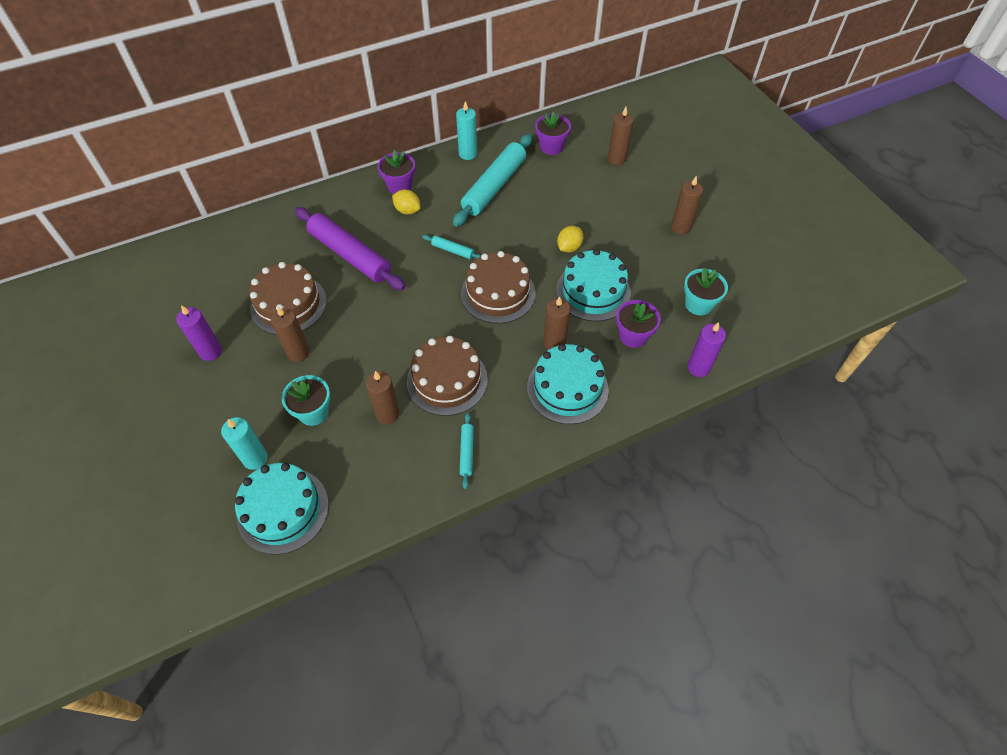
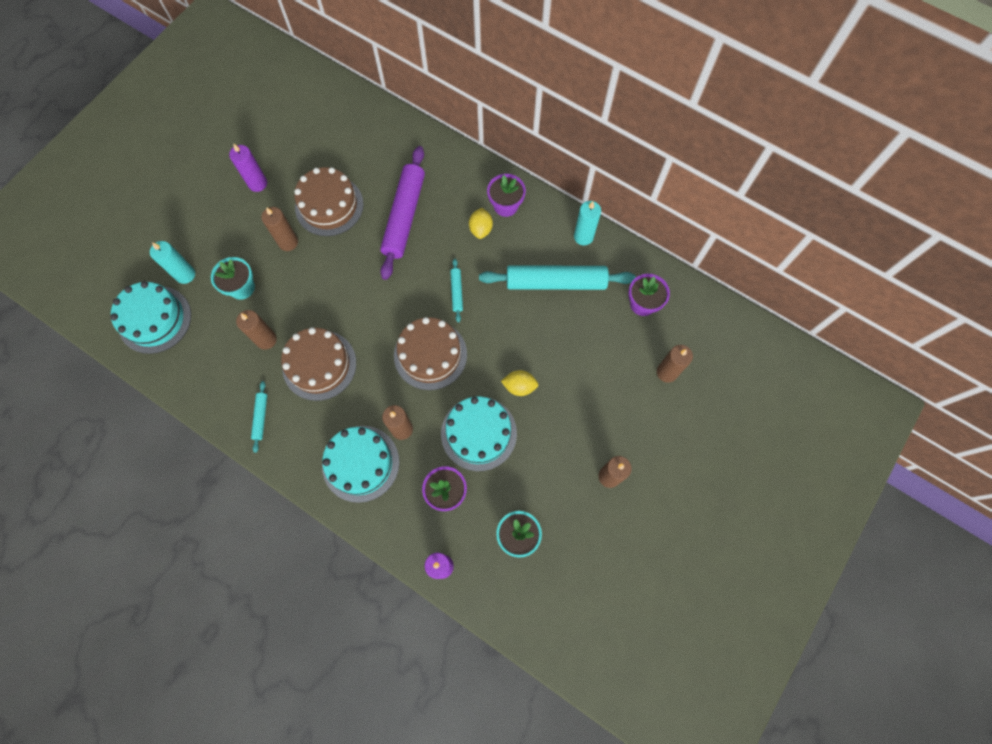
camera: 60 degrees right, 15 degrees up
turquoise rolling pin [459,413,474,489] -> turquoise rolling pin turned 60 degrees counterclockwise [251,381,267,453]

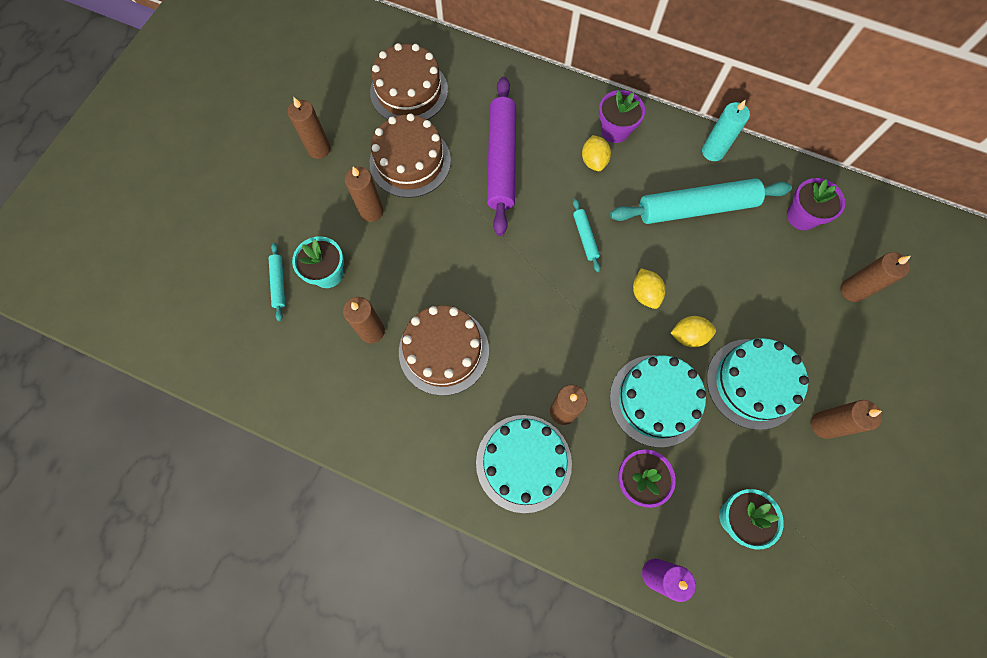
camera: 10 degrees left, 0 degrees up
turquoise cake [110,281,191,354] -> turquoise cake moved to [707,338,809,430]
turquoise candle [150,241,195,284] -> none
purple candle [229,143,267,192] -> brown candle [288,97,331,159]
turquoise rolling pin [251,381,267,453] -> turquoise rolling pin moved to [269,243,285,321]
brown cake [394,317,467,390] -> brown cake moved to [370,43,448,120]
none -> yellow lemon [633,268,665,309]

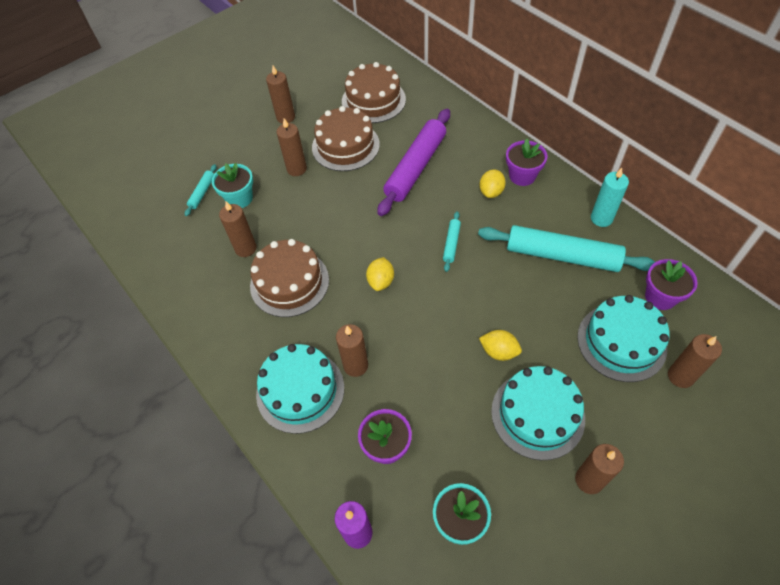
camera: 30 degrees right, 15 degrees down
turquoise cake [610,355,706,447] -> turquoise cake moved to [577,295,670,382]
yellow lemon [633,268,665,309] -> yellow lemon moved to [366,257,394,291]

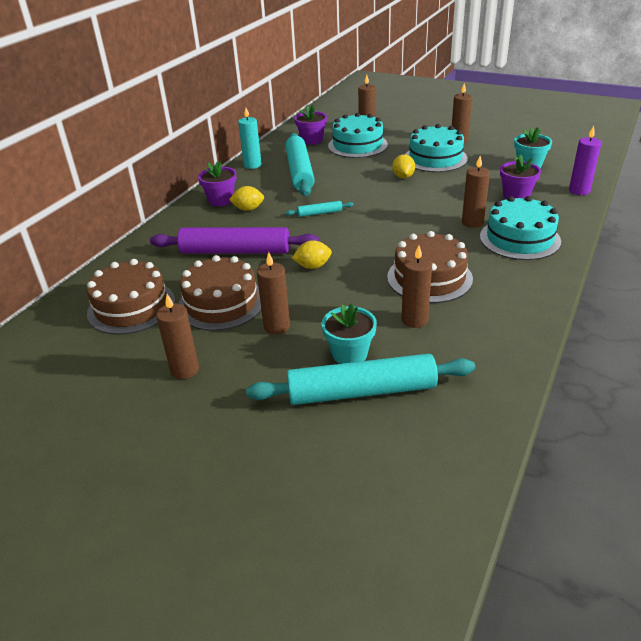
camera: 115 degrees left, 20 degrees down
turquoise rolling pin [185,164,217,216] -> turquoise rolling pin [246,354,475,405], size x2.27
yellow lemon [366,257,394,291] -> yellow lemon moved to [292,240,332,269]

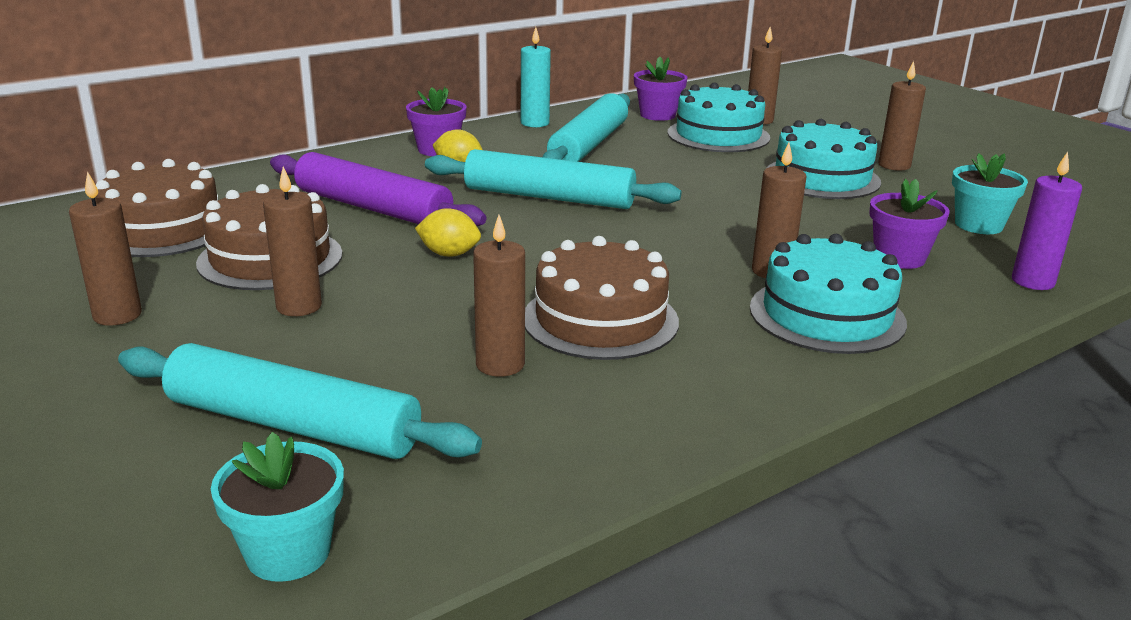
camera: 25 degrees right, 10 degrees down
turquoise rolling pin [286,201,354,217] -> turquoise rolling pin [425,149,681,209], size x2.27
turquoise flower pot [322,304,377,364] -> turquoise flower pot moved to [211,432,344,582]
yellow lemon [392,154,415,179] -> none

